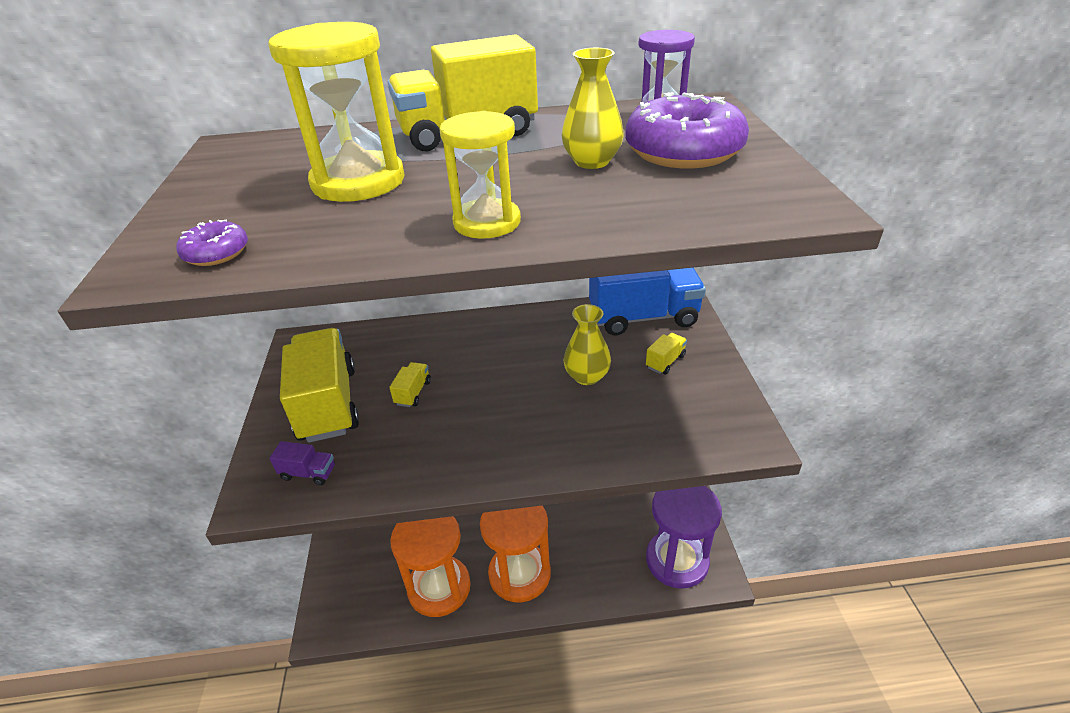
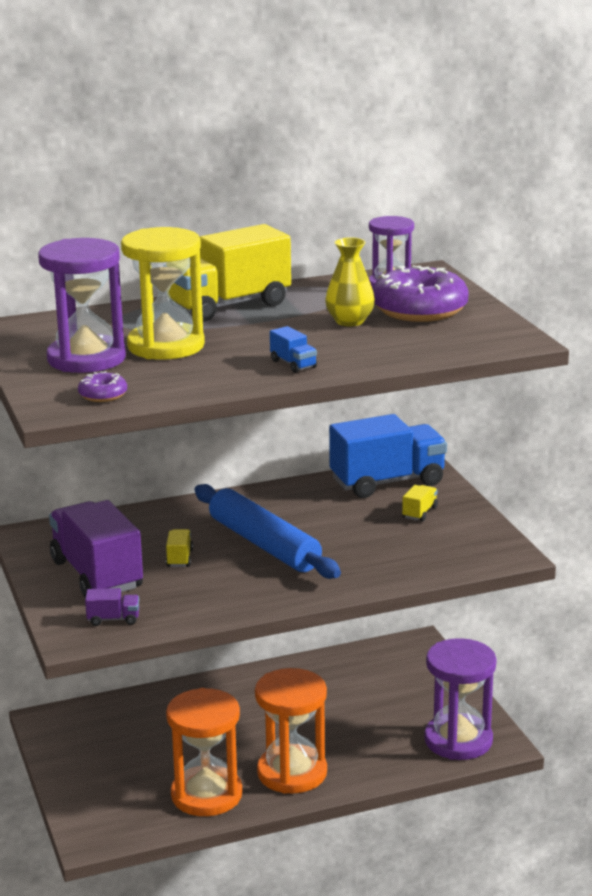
camera: 15 degrees left, 15 degrees down
yellow truck [280,328,359,443] -> purple truck [49,500,143,598]
yellow hourglass [439,111,521,239] -> blue truck [270,326,317,373]
yellow vase [564,304,611,385] -> none
none -> purple hourglass [38,238,126,373]
none -> blue rolling pin [195,484,341,579]

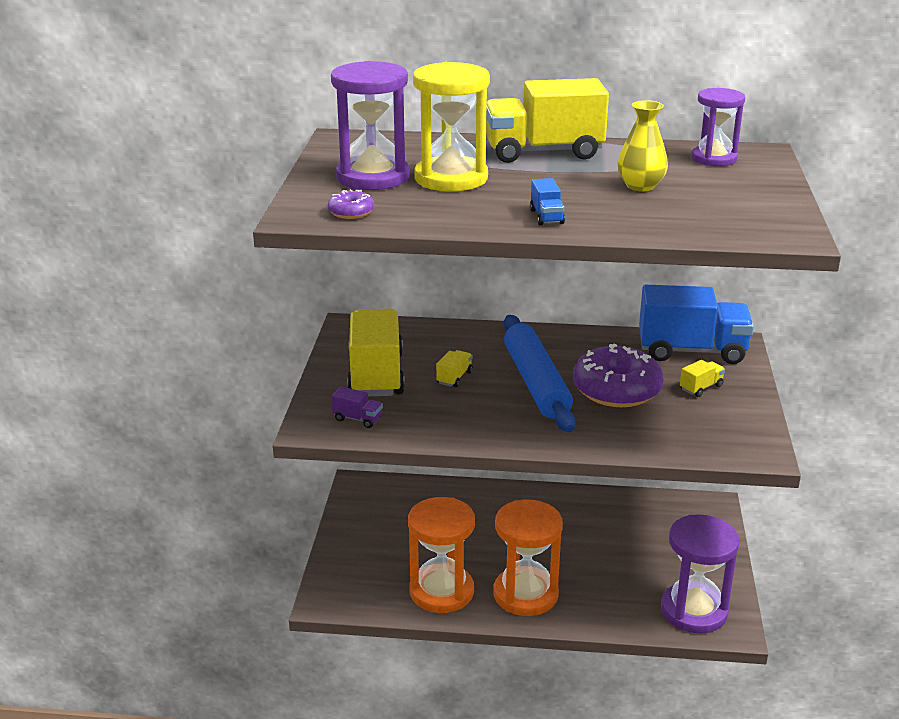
camera: 25 degrees right, 5 degrees up
purple truck [49,500,143,598] -> yellow truck [347,308,405,396]
purple donut [373,265,469,322] -> purple donut moved to [573,343,664,407]

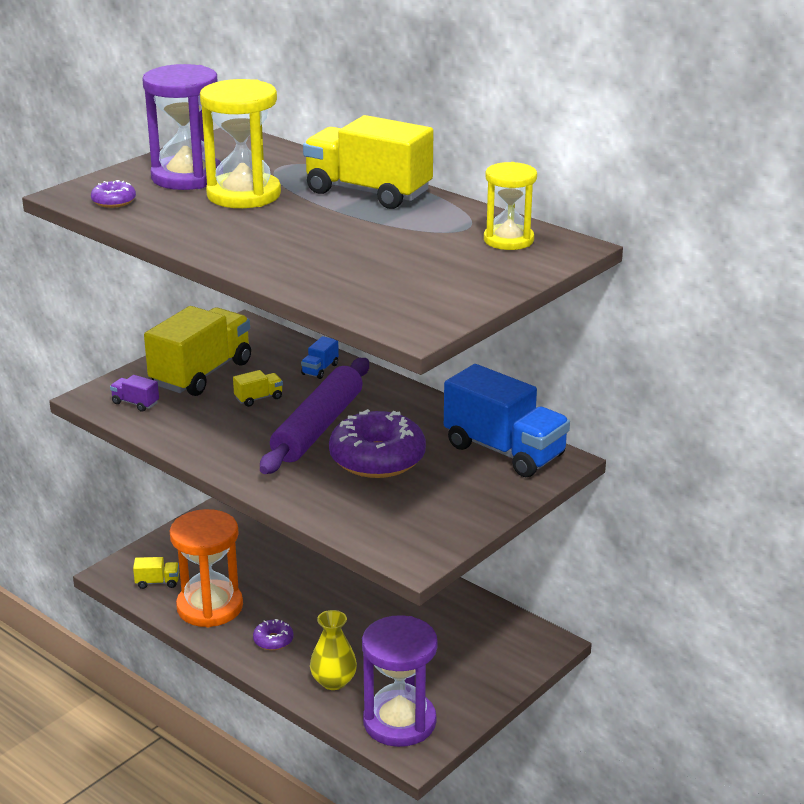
camera: 35 degrees right, 0 degrees up
purple truck [331,387,383,428] -> purple truck turned 150 degrees clockwise [110,375,159,412]
orange hourglass [493,500,563,616] -> purple donut [253,619,293,650]
blue rolling pin [504,315,576,432] -> purple rolling pin [260,358,369,474]
blue truck [530,178,565,225] -> blue truck moved to [301,336,339,379]
yellow vase [618,100,668,191] -> yellow vase moved to [310,610,357,690]
yellow truck [680,360,725,397] -> yellow truck moved to [133,557,179,589]
purple hourglass [692,88,745,166] -> yellow hourglass [484,162,537,250]

